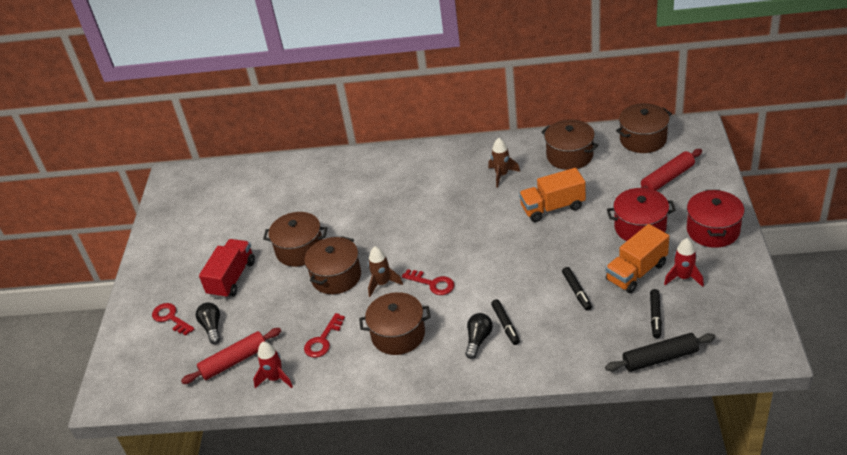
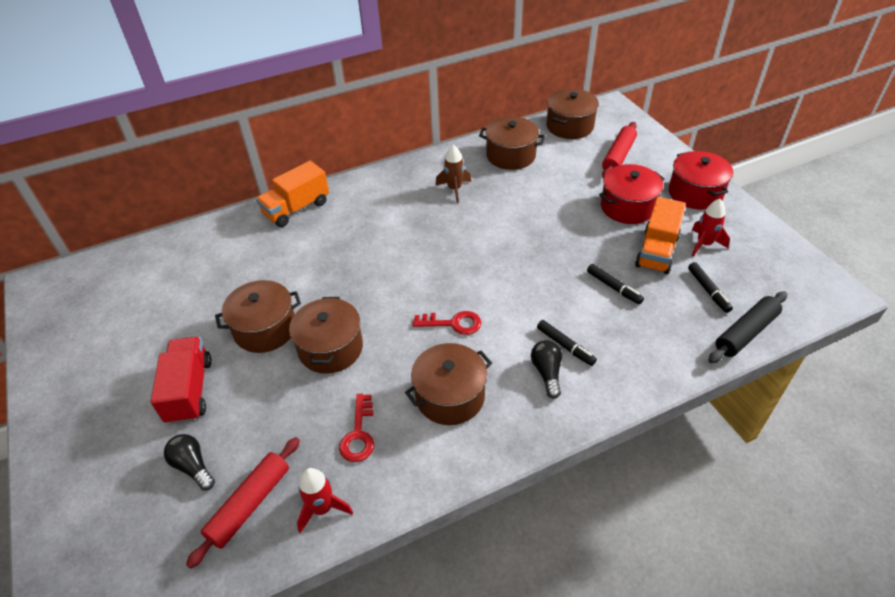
camera: 30 degrees left, 5 degrees up
red key [152,303,194,336] -> none
brown rocket [368,246,403,297] -> none
orange truck [519,168,586,222] -> orange truck moved to [256,161,329,227]

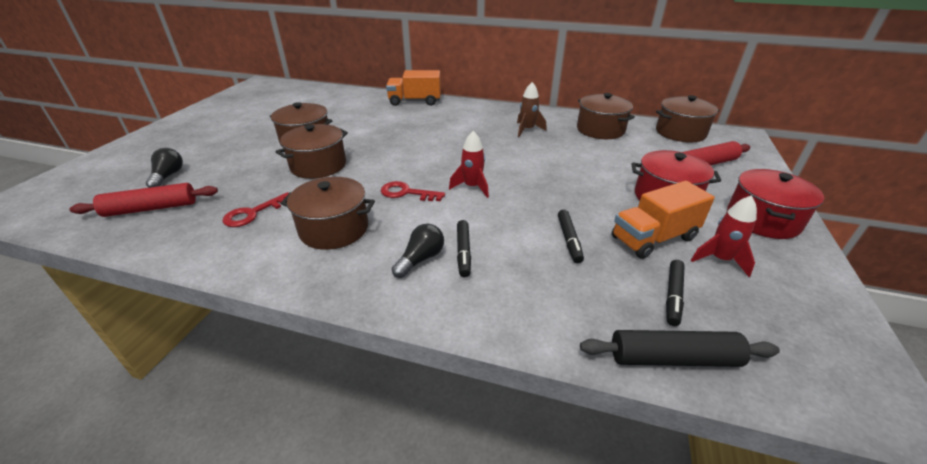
camera: 40 degrees right, 10 degrees down
red truck [151,337,212,424] -> none
red rocket [297,468,353,533] -> red rocket moved to [449,131,489,198]
red key [413,311,482,335] -> red key turned 150 degrees clockwise [381,181,445,201]

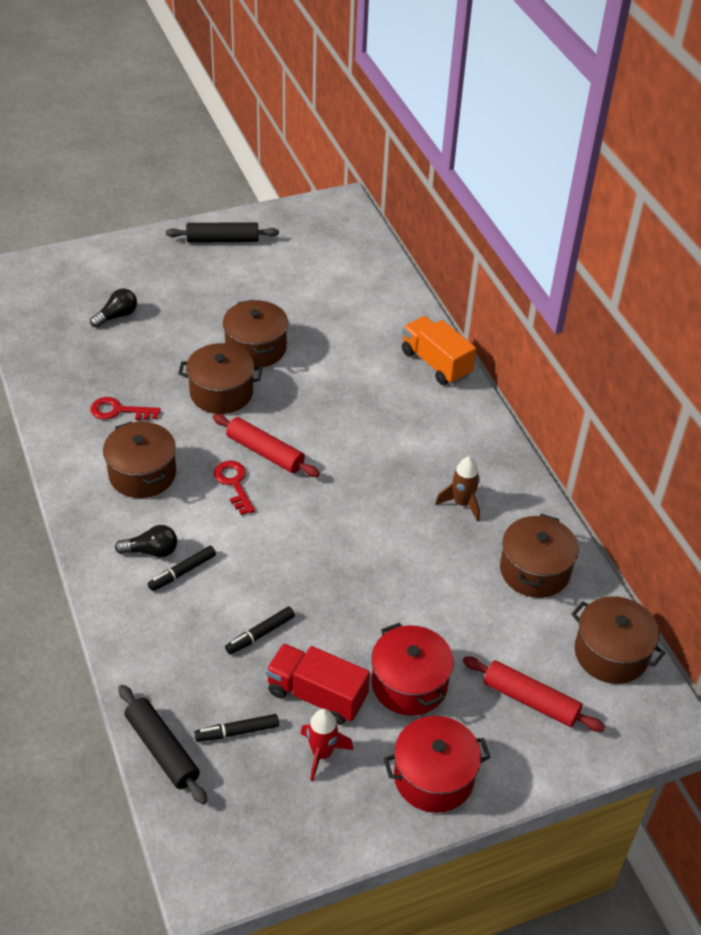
camera: 50 degrees right, 10 degrees up
red rolling pin [69,183,218,217] -> red rolling pin moved to [213,414,320,477]
red rocket [449,131,489,198] -> none
orange truck [612,181,715,259] -> red truck [266,643,370,725]
none -> black rolling pin [166,222,279,243]

